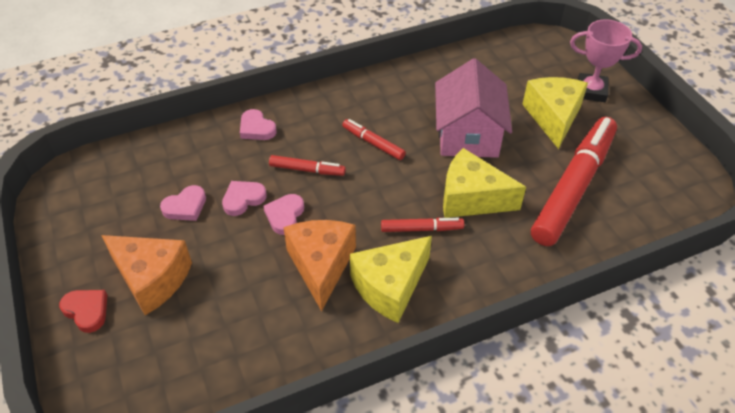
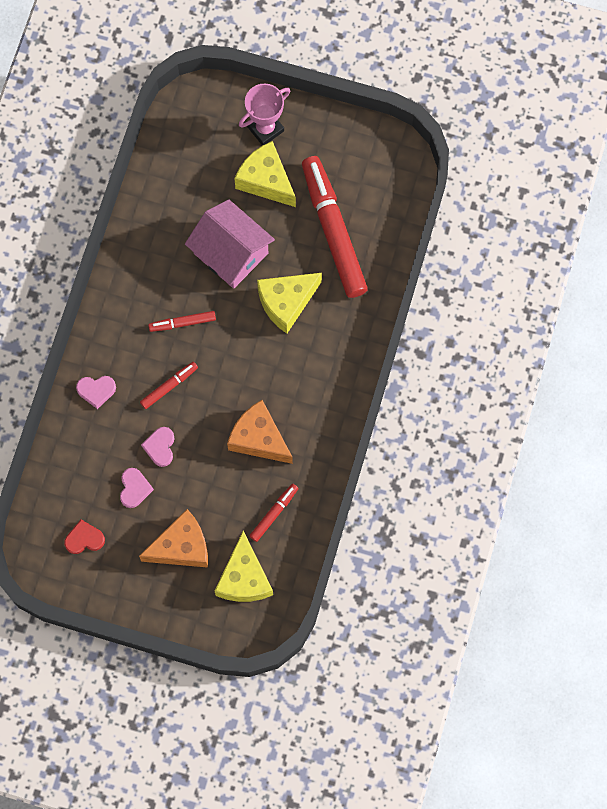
camera: 50 degrees left, 25 degrees up
red heart [59,290,107,333] -> red heart moved to [64,520,105,554]
pink heart [263,194,304,235] -> none
yellow cheese [350,236,432,323] -> yellow cheese moved to [215,530,273,602]
red marker [381,217,464,232] -> red marker moved to [249,484,299,542]

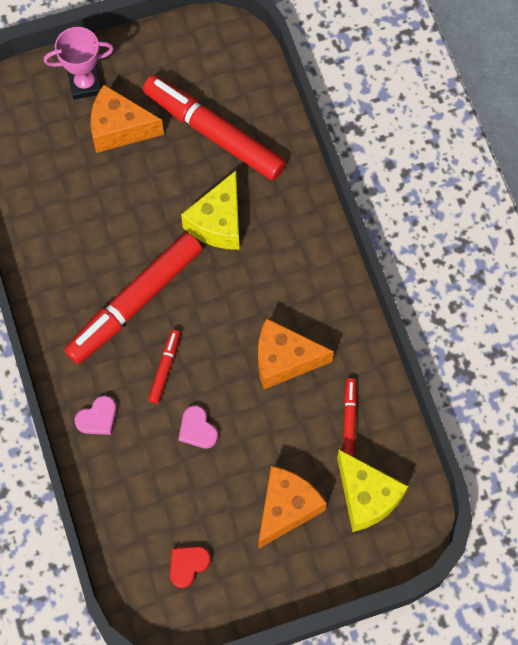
camera: 35 degrees left, 5 degrees down
pink heart [120,468,154,508] -> none
red marker [148,311,216,332] -> red marker [64,232,202,364], size x2.26
pink house [185,199,275,289] -> none
yellow cheese [234,141,296,207] -> orange cheese [91,85,164,153]
pink trophy [239,84,290,145] -> pink trophy turned 60 degrees clockwise [44,27,114,100]

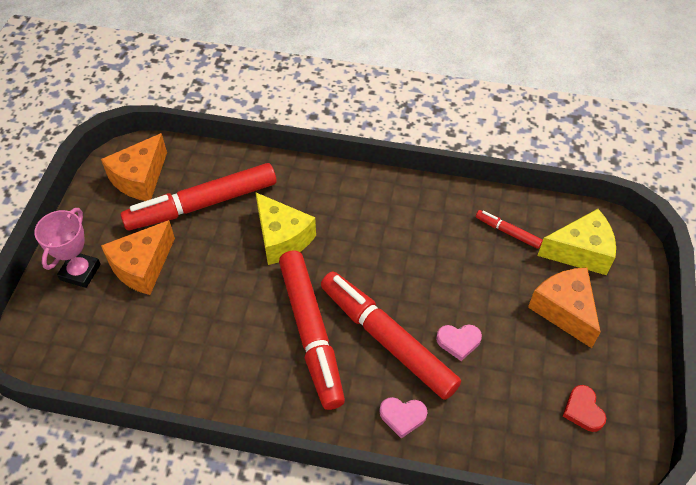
camera: 60 degrees left, 15 degrees down
pink heart [75,396,117,435] -> pink heart turned 105 degrees clockwise [380,397,427,438]
red marker [148,329,180,404] -> red marker [321,271,461,400], size x2.26
orange cheese [258,318,334,389] -> orange cheese moved to [101,133,167,201]

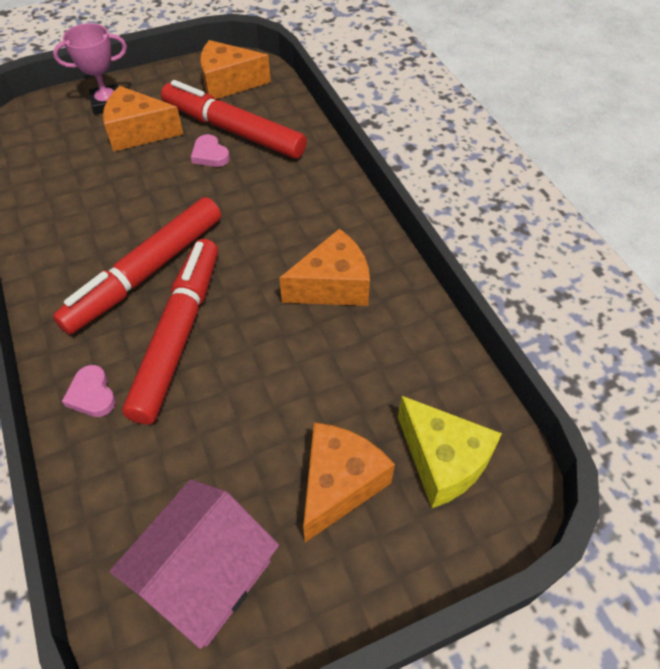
camera: 55 degrees right, 0 degrees up
yellow cheese [255,192,316,265] -> none
pink heart [436,325,482,361] -> pink heart moved to [191,134,230,167]
red marker [476,210,543,249] -> none
red heart [563,385,606,432] -> pink house [110,479,279,649]
none -> orange cheese [279,229,370,306]

